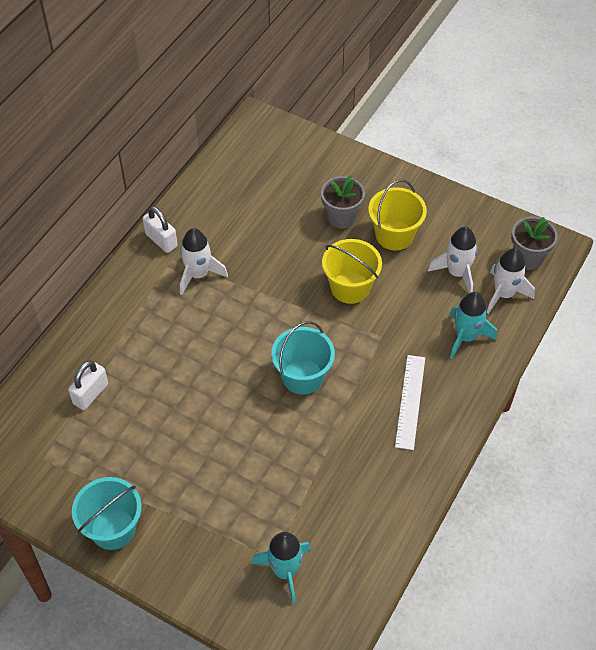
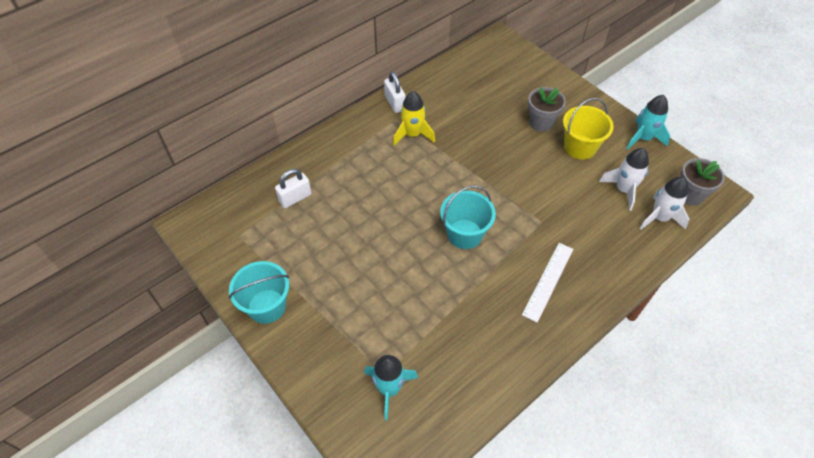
camera: 20 degrees right, 0 degrees up
white rocket [180,228,228,295] -> yellow rocket [393,91,435,146]
yellow bucket [322,239,382,304] -> none
turquoise rocket [450,292,497,359] -> turquoise rocket moved to [626,95,670,150]

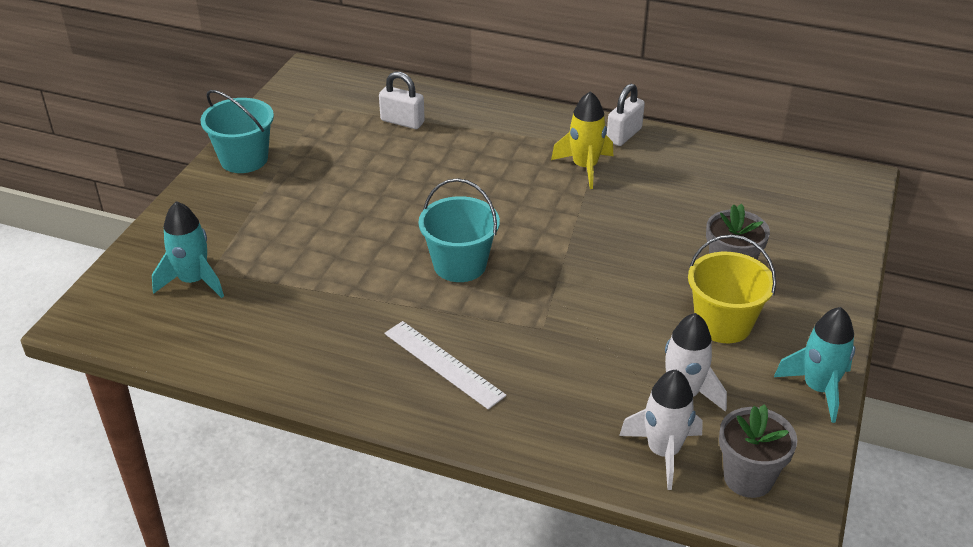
camera: 60 degrees right, 15 degrees down
white ruler [522,243,574,322] -> white ruler turned 45 degrees clockwise [384,321,507,410]

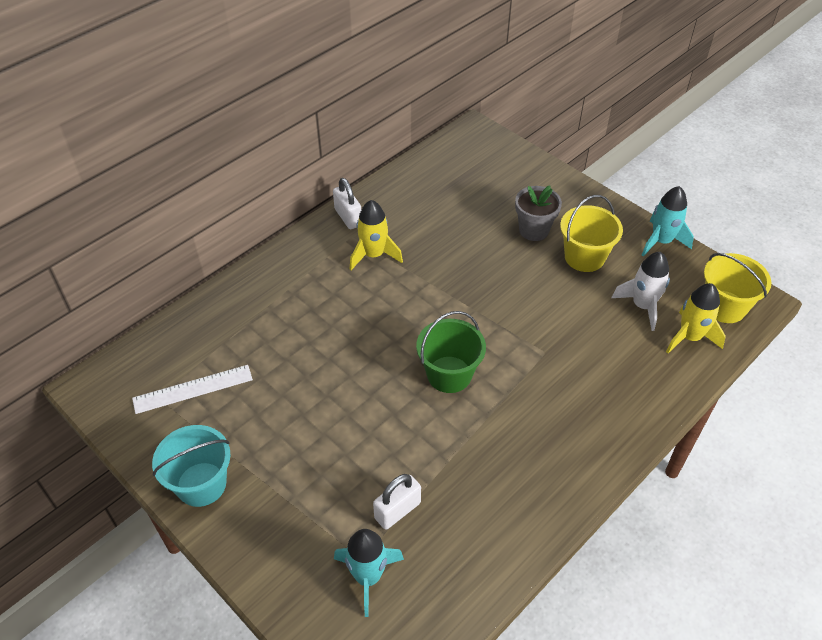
camera: 65 degrees left, 10 degrees up
white padlock [379,72,425,129] -> white padlock moved to [373,474,421,530]
white ruler [384,321,507,410] -> white ruler moved to [132,365,253,414]
turquoise bucket [419,178,500,282] -> green bucket [416,311,486,393]
white rocket [619,370,703,490] -> yellow rocket [666,283,726,353]
grey flower pot [719,404,797,498] -> yellow bucket [704,253,771,323]

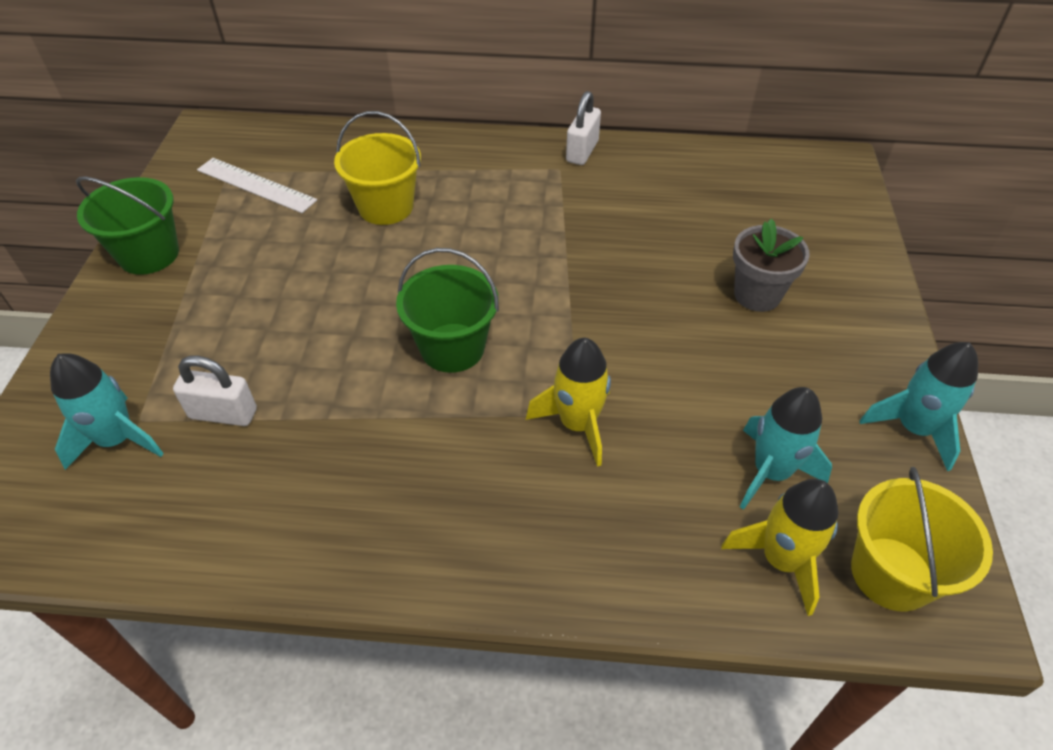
camera: 50 degrees right, 0 degrees up
turquoise bucket [152,425,231,507] -> green bucket [76,177,179,275]
yellow rocket [350,200,403,270] -> yellow rocket moved to [526,338,611,467]
yellow bucket [560,195,623,272] -> yellow bucket moved to [334,111,421,225]
white rocket [611,252,670,331] -> turquoise rocket [740,387,832,510]

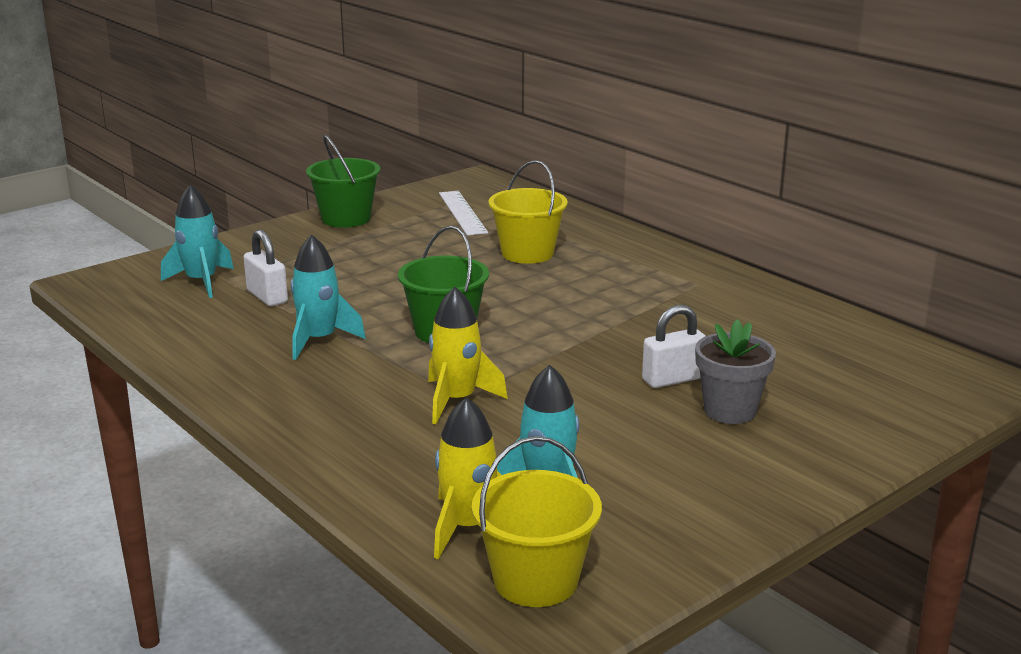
camera: 45 degrees right, 25 degrees down
white padlock [566,91,601,165] -> white padlock moved to [642,305,706,388]
turquoise rocket [859,342,978,471] -> turquoise rocket moved to [291,234,366,360]

